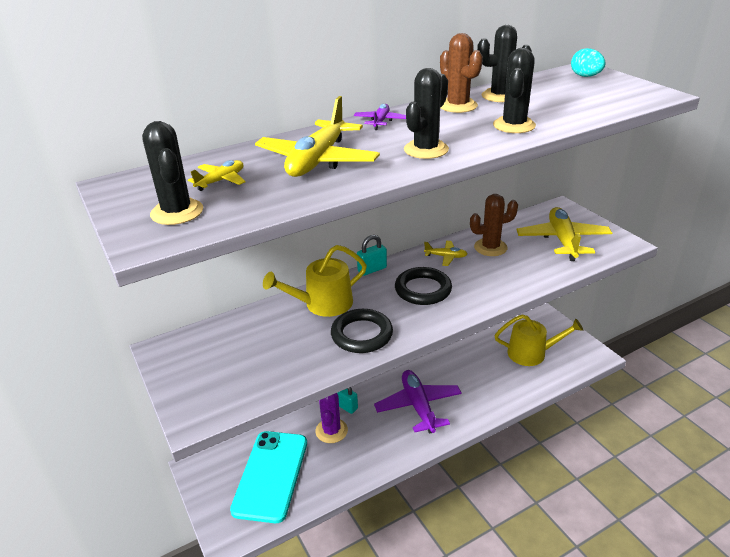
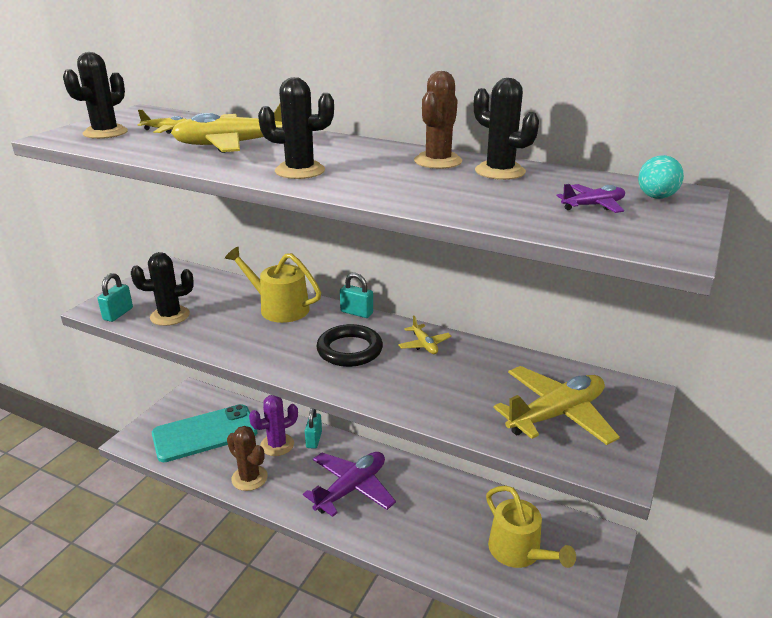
camera: 55 degrees right, 5 degrees down
black ring [331,309,393,353] -> none
purple plane [354,104,406,130] -> purple plane moved to [556,184,625,213]
brown cactus [470,194,518,256] -> brown cactus moved to [227,426,268,491]
black cactus [493,48,536,133] -> black cactus moved to [131,252,194,326]
none -> turquoise padlock [98,273,133,322]

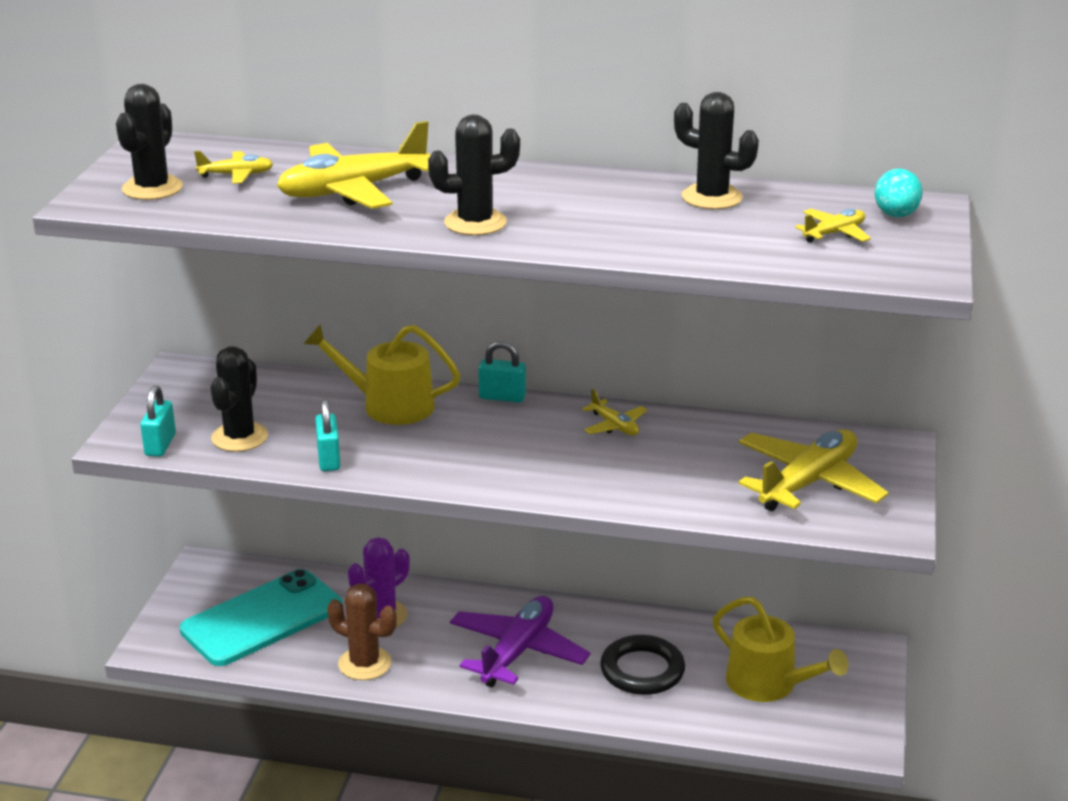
camera: 15 degrees left, 0 degrees up
black cactus [131,252,194,326] -> black cactus turned 45 degrees counterclockwise [210,346,268,452]
turquoise padlock [305,408,322,449] -> turquoise padlock moved to [315,399,341,471]
black ring [316,324,383,367] -> black ring moved to [600,635,685,695]
brown cactus [414,71,462,169] -> none
purple plane [556,184,625,213] -> yellow plane [795,209,871,243]

